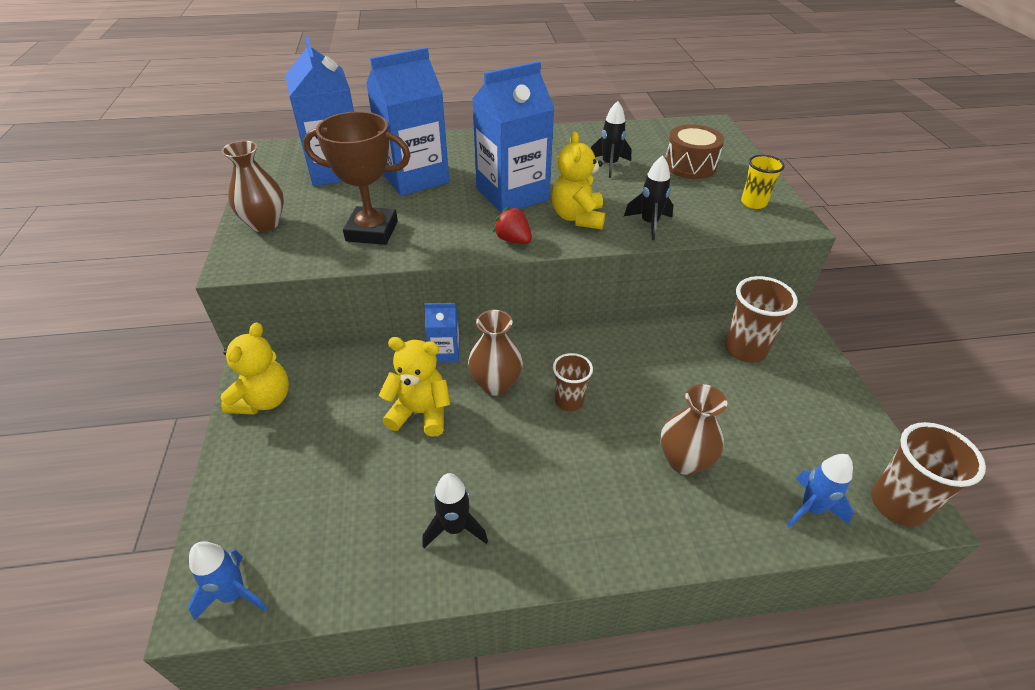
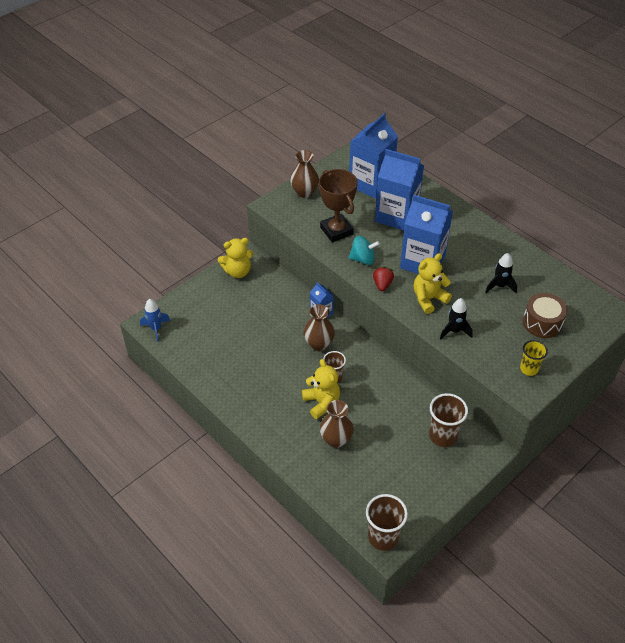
camera: 55 degrees right, 5 degrees up
yellow teddy bear [379,337,451,437] -> yellow teddy bear moved to [302,359,340,419]
black rocket [422,473,488,548] -> none
blue rocket [787,454,853,528] -> none
none -> turquoise spinning top [348,236,380,265]

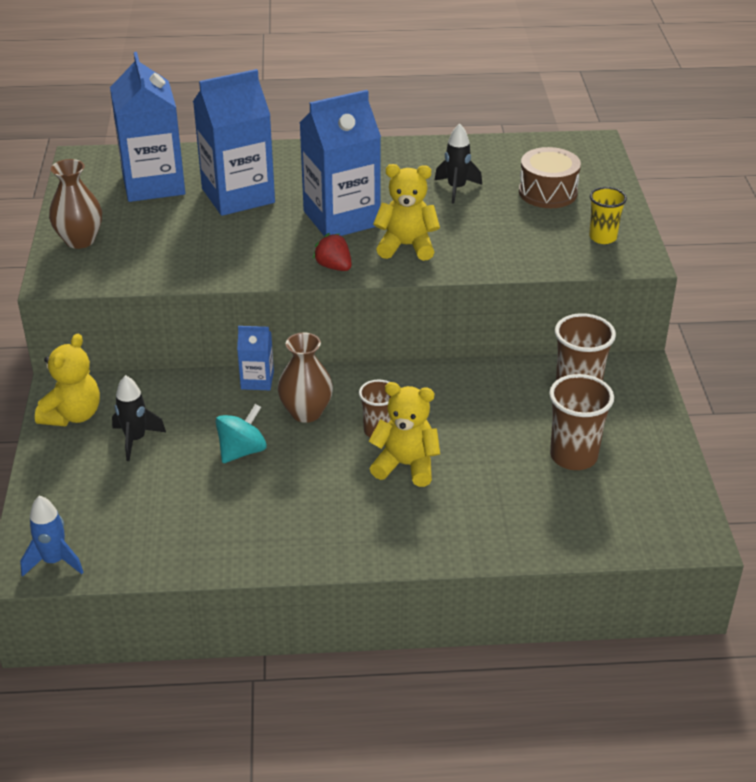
camera: 50 degrees left, 10 degrees down
brown trophy [319,169,358,242] -> none
brown vase [320,400,354,448] -> none
turquoise spinning top [348,236,380,265] -> turquoise spinning top moved to [215,404,267,463]
brown cup [366,494,408,551] -> brown cup moved to [549,374,614,470]
yellow teddy bear [414,253,452,314] -> yellow teddy bear turned 90 degrees clockwise [373,164,440,261]
black rocket [440,298,473,339] -> black rocket moved to [112,375,166,461]

